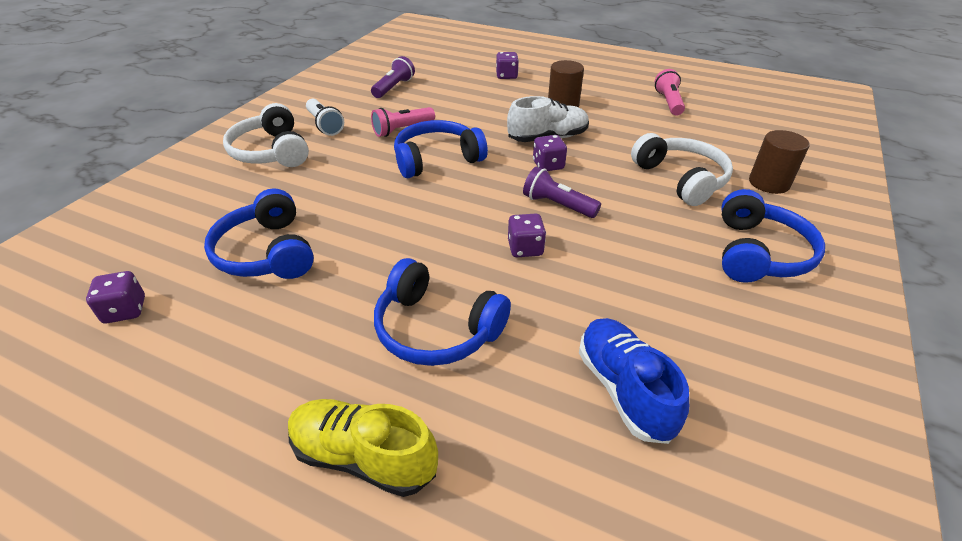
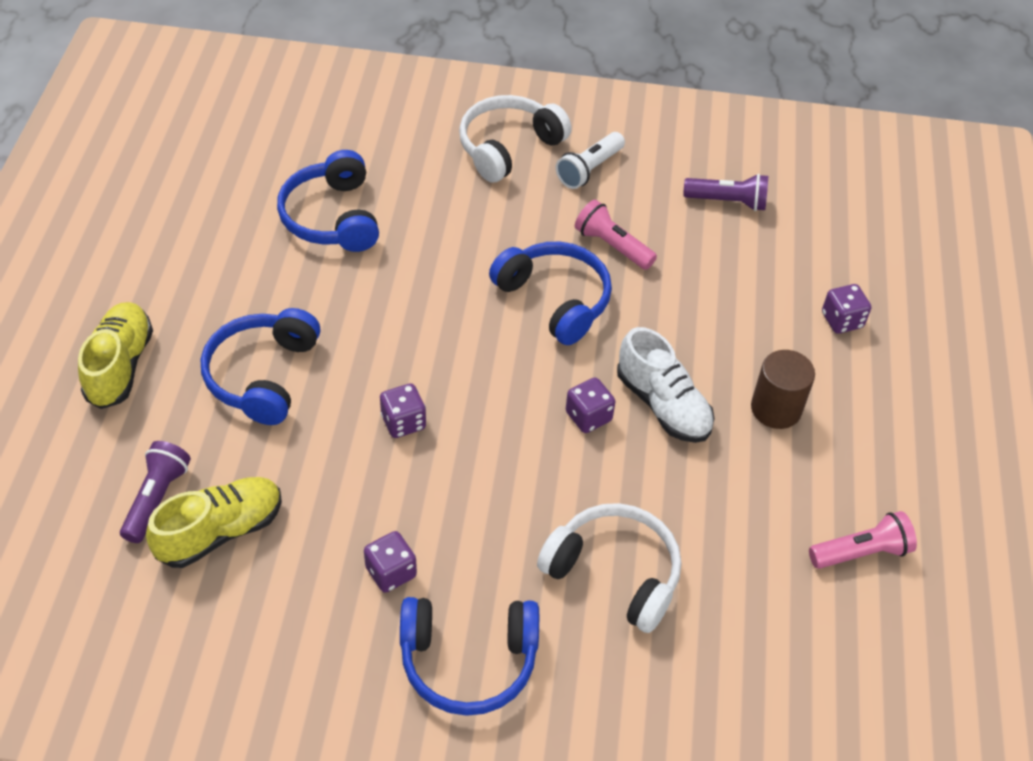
camera: 70 degrees right, 10 degrees up
purple dice [86,271,145,324] -> purple dice moved to [364,531,417,593]
blue headphones [204,188,314,279] -> blue headphones turned 60 degrees counterclockwise [277,150,379,252]
purple flashlight [523,167,601,218] -> purple flashlight moved to [120,441,191,543]
blue shoe [579,318,689,444] -> yellow shoe [146,477,282,568]
white headphones [631,133,733,206] -> white headphones turned 105 degrees counterclockwise [537,503,681,633]
brown cylinder [749,130,810,194] -> none

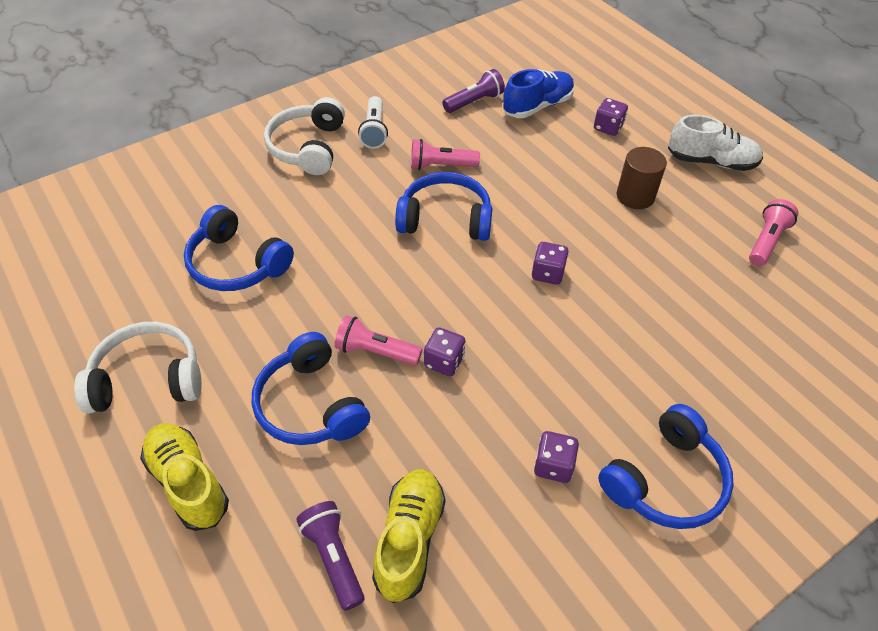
camera: 40 degrees left, 0 degrees up
white headphones [537,503,681,633] -> white headphones moved to [74,322,202,414]
white shoe [617,327,715,443] -> white shoe moved to [668,115,763,171]
none -> pink flashlight [335,315,422,366]
none -> blue shoe [503,69,574,118]

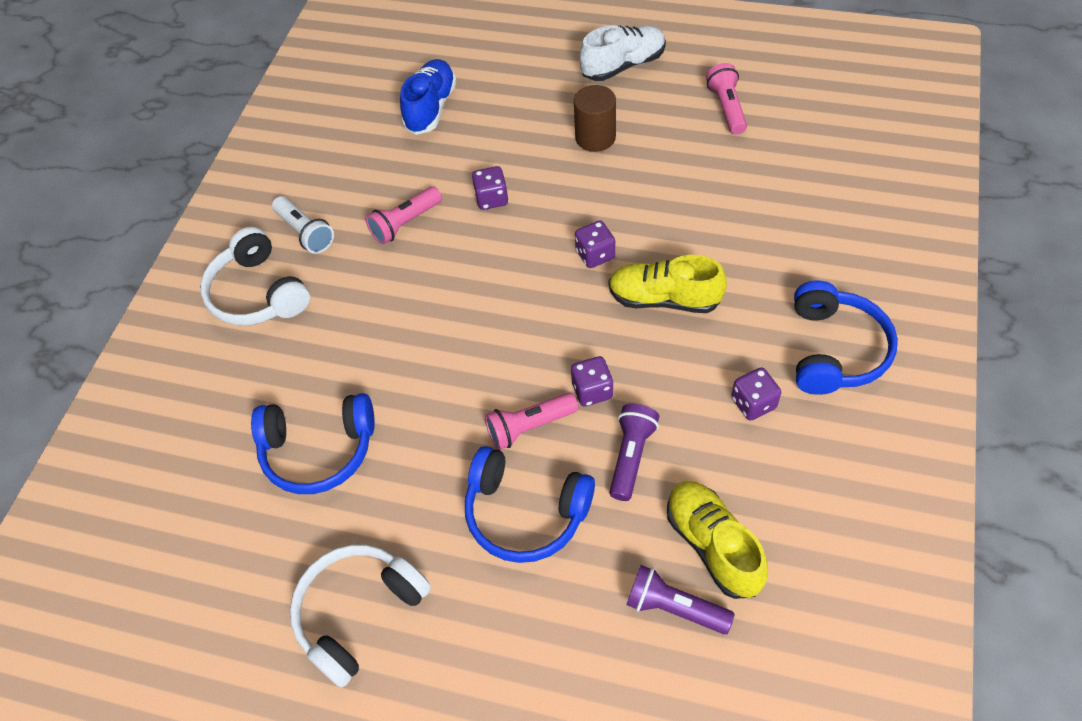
camera: 35 degrees left, 5 degrees up
yellow shoe [140,424,229,531] -> yellow shoe moved to [609,255,727,313]
blue headphones [395,172,492,241] -> none
purple flashlight [442,69,505,113] -> purple flashlight moved to [609,404,659,501]
purple dice [594,98,628,136] -> purple dice moved to [472,166,508,210]

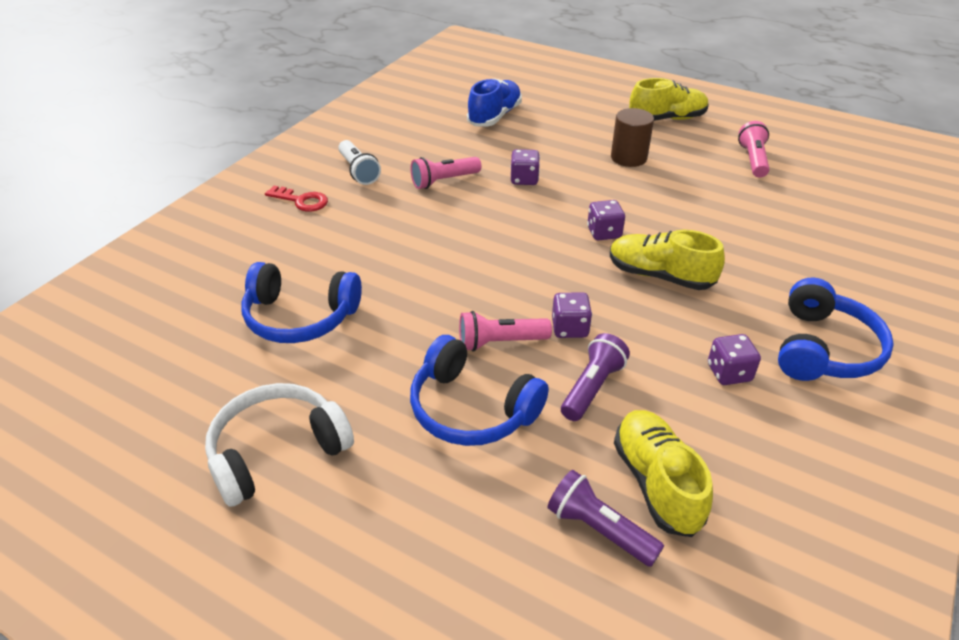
camera: 10 degrees right, 15 degrees down
white headphones [200,227,310,325] -> red key [265,186,328,212]
white shoe [579,25,666,81] -> yellow shoe [629,78,709,121]

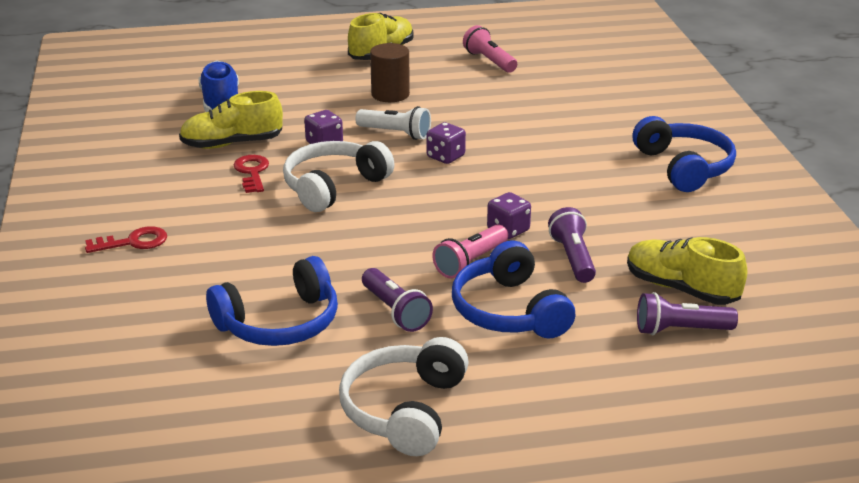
camera: 40 degrees left, 10 degrees down
white flashlight [338,140,381,185] -> white flashlight moved to [355,106,431,140]
pink flashlight [410,157,481,189] -> red key [234,155,269,193]
blue headphones [410,335,549,446] -> blue headphones turned 75 degrees clockwise [452,240,576,338]
yellow shoe [610,230,725,290] -> yellow shoe moved to [179,91,283,149]
purple dice [708,334,761,385] -> none
none -> white headphones [283,141,394,212]
none -> purple flashlight [362,268,433,332]

